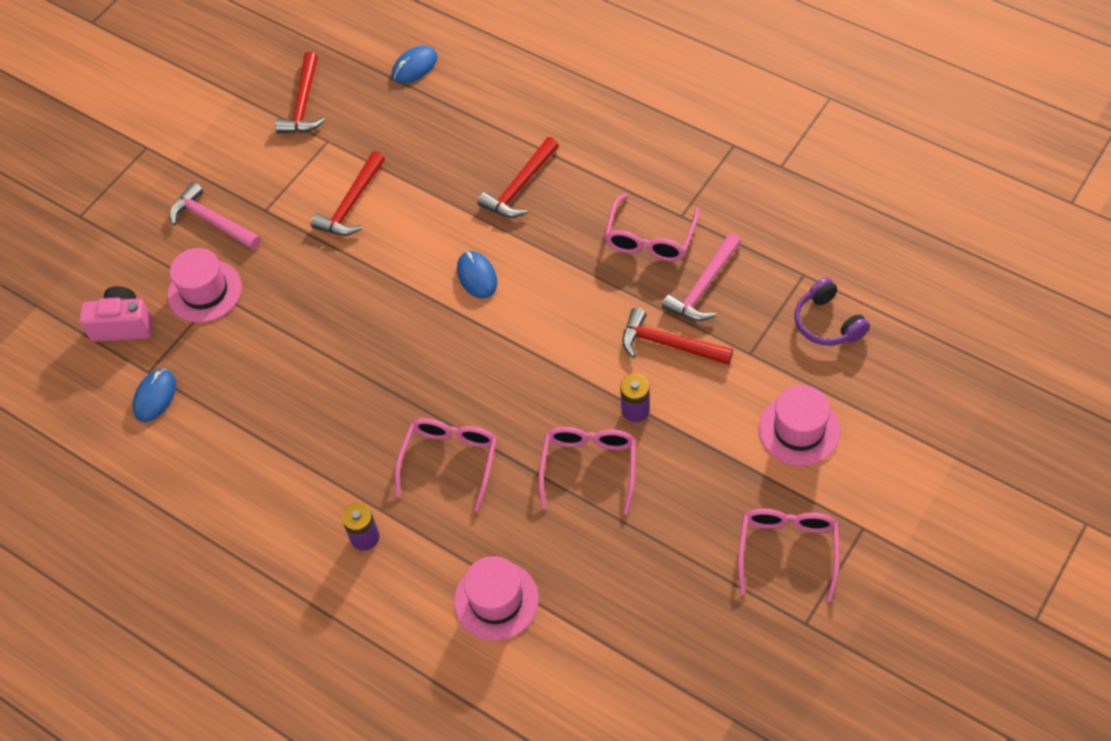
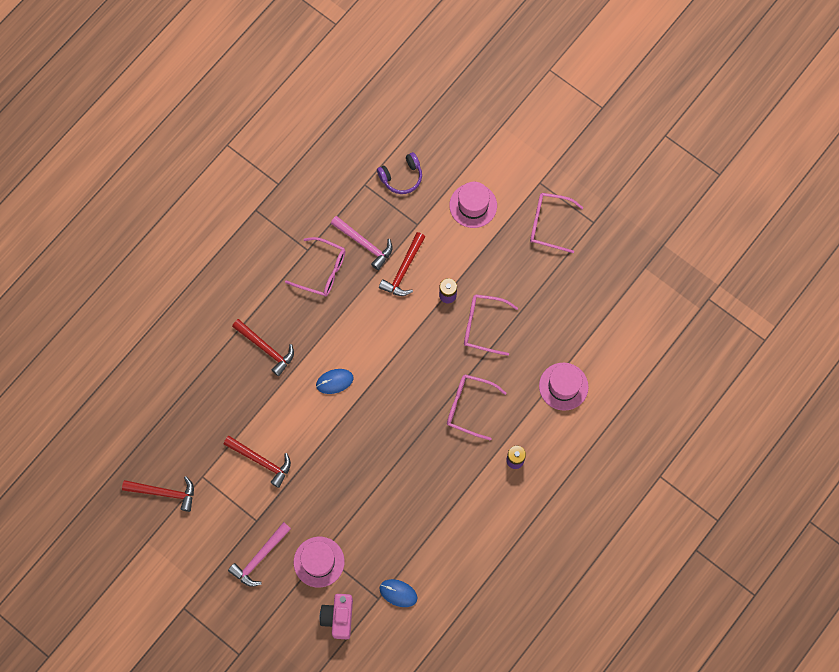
camera: 90 degrees left, 15 degrees up
blue mouse [392,46,438,83] -> none

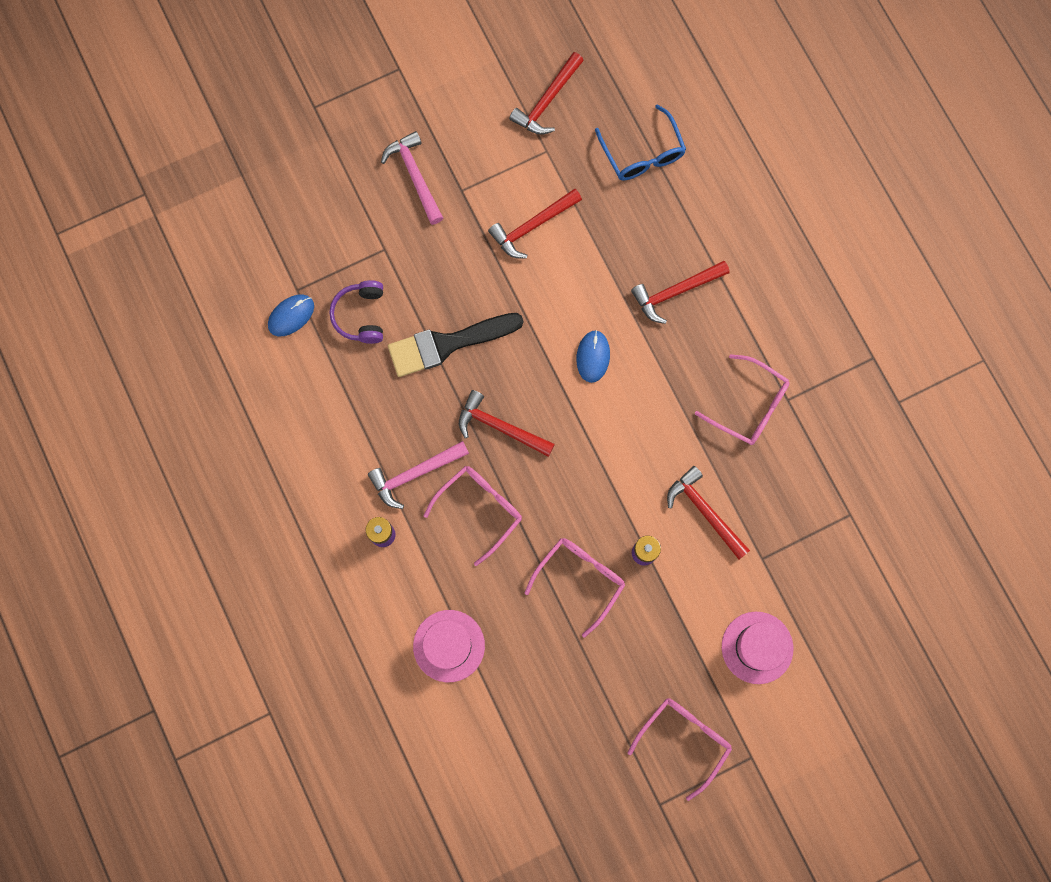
camera: 115 degrees right, 5 degrees up
pink glasses [285,237,346,297] -> pink glasses turned 105 degrees counterclockwise [695,354,790,445]
pink hat [294,537,344,588] -> none
pink camera [320,594,353,639] -> none
pink hammer [331,216,392,270] -> pink hammer moved to [368,441,469,509]
purple headphones [377,152,422,194] -> purple headphones moved to [329,280,383,344]
none -> black brush [388,313,523,377]
none -> red hammer [459,390,555,457]
none -> blue glasses [595,104,686,180]

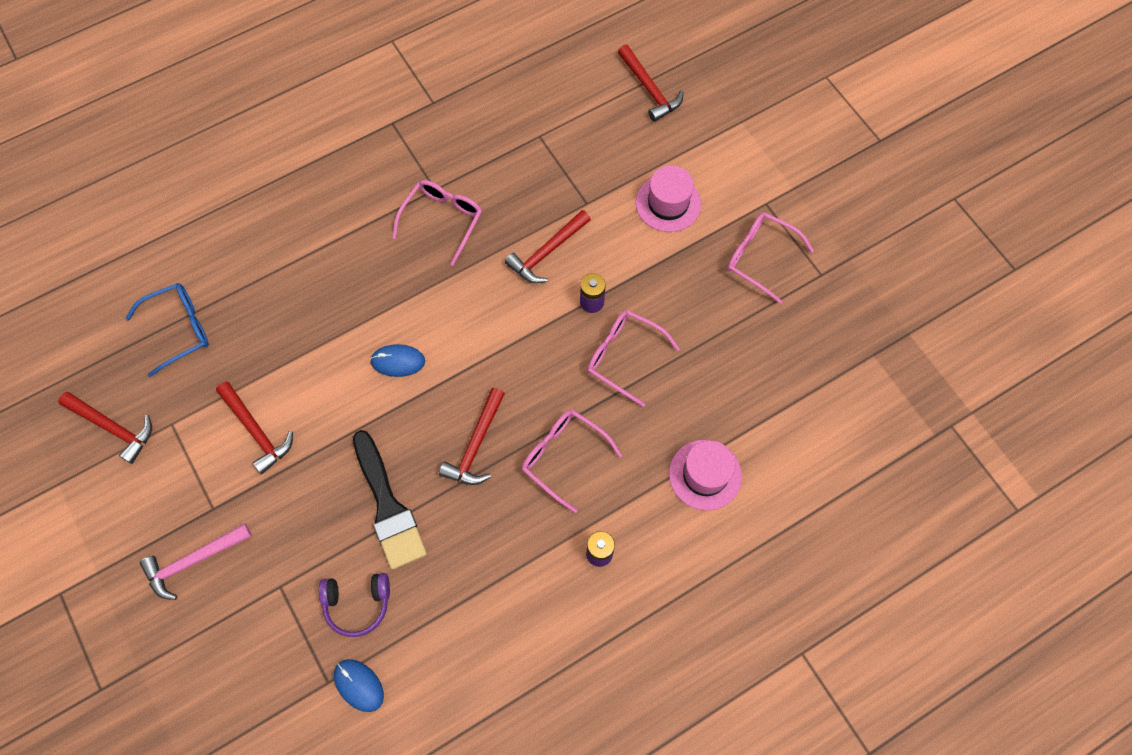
camera: 95 degrees left, 10 degrees down
pink hammer [368,441,469,509] -> none
red hammer [631,261,730,324] -> red hammer moved to [618,45,683,122]

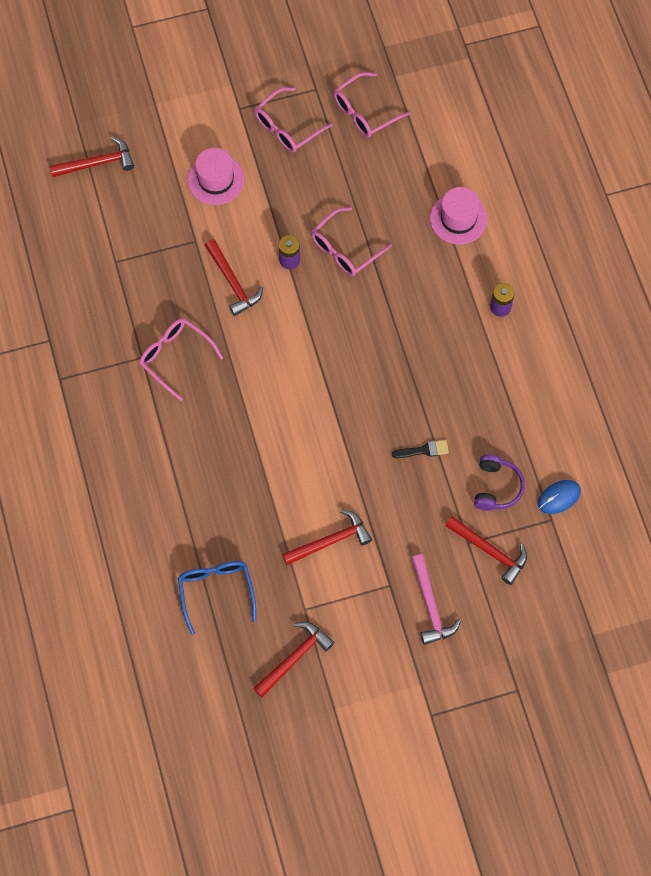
camera: 75 degrees left, 0 degrees up
black brush [353,430,427,570] -> black brush [392,440,449,458], size x0.47
blue mouse [370,344,425,377] -> none
red hammer [439,387,505,485] -> red hammer moved to [445,516,527,585]
pink glasses [522,409,622,513] -> pink glasses moved to [334,72,410,137]

